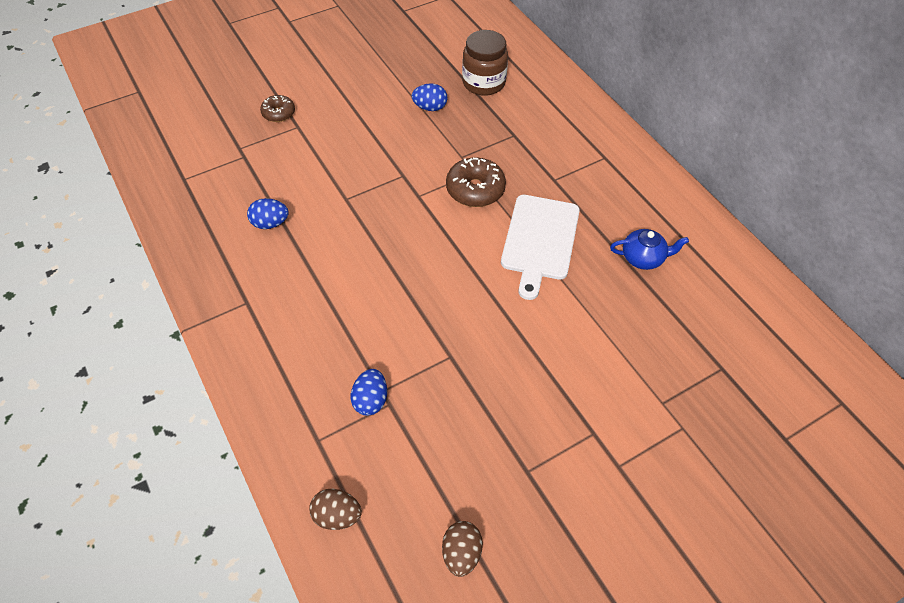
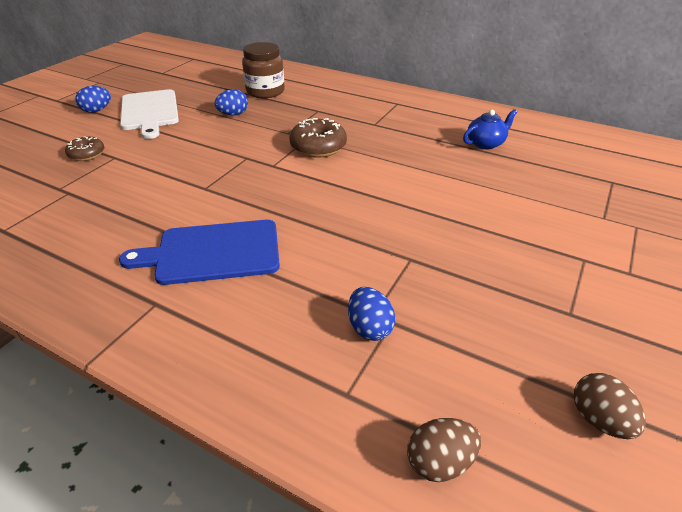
camera: 30 degrees left, 15 degrees down
blue egg [247,198,289,229] -> blue egg moved to [76,86,111,113]
white cutting board [501,195,580,300] -> white cutting board moved to [120,89,179,139]
none -> blue cutting board [119,220,280,285]

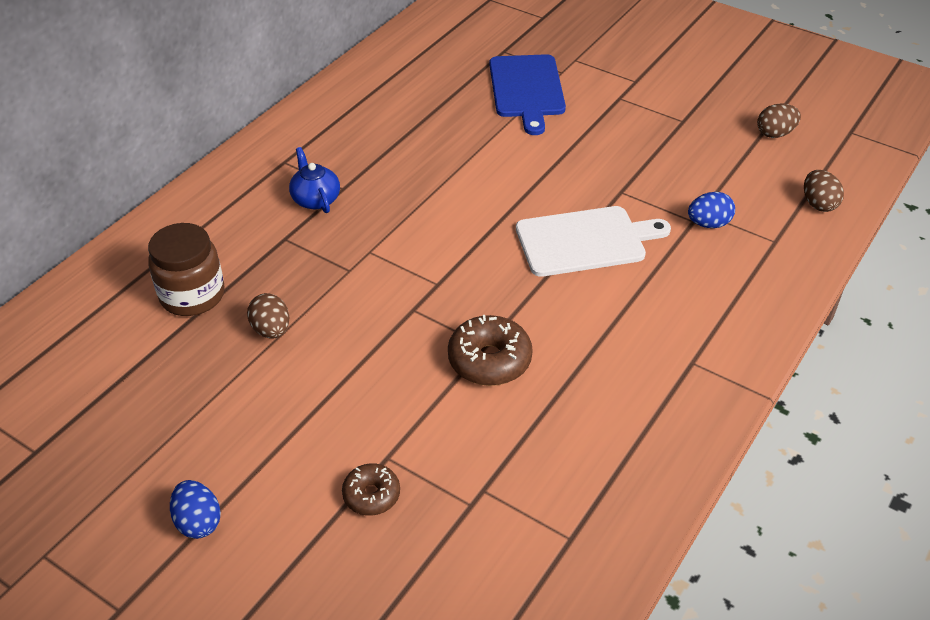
camera: 85 degrees left, 5 degrees up
blue cutting board [119,220,280,285] -> blue cutting board moved to [489,54,566,135]
white cutting board [120,89,179,139] -> white cutting board moved to [516,206,671,277]
blue egg [214,89,248,116] -> brown egg [247,293,289,339]
brown donut [289,118,347,158] -> brown donut moved to [448,315,533,386]
blue teapot [463,109,517,149] -> blue teapot moved to [289,147,340,213]

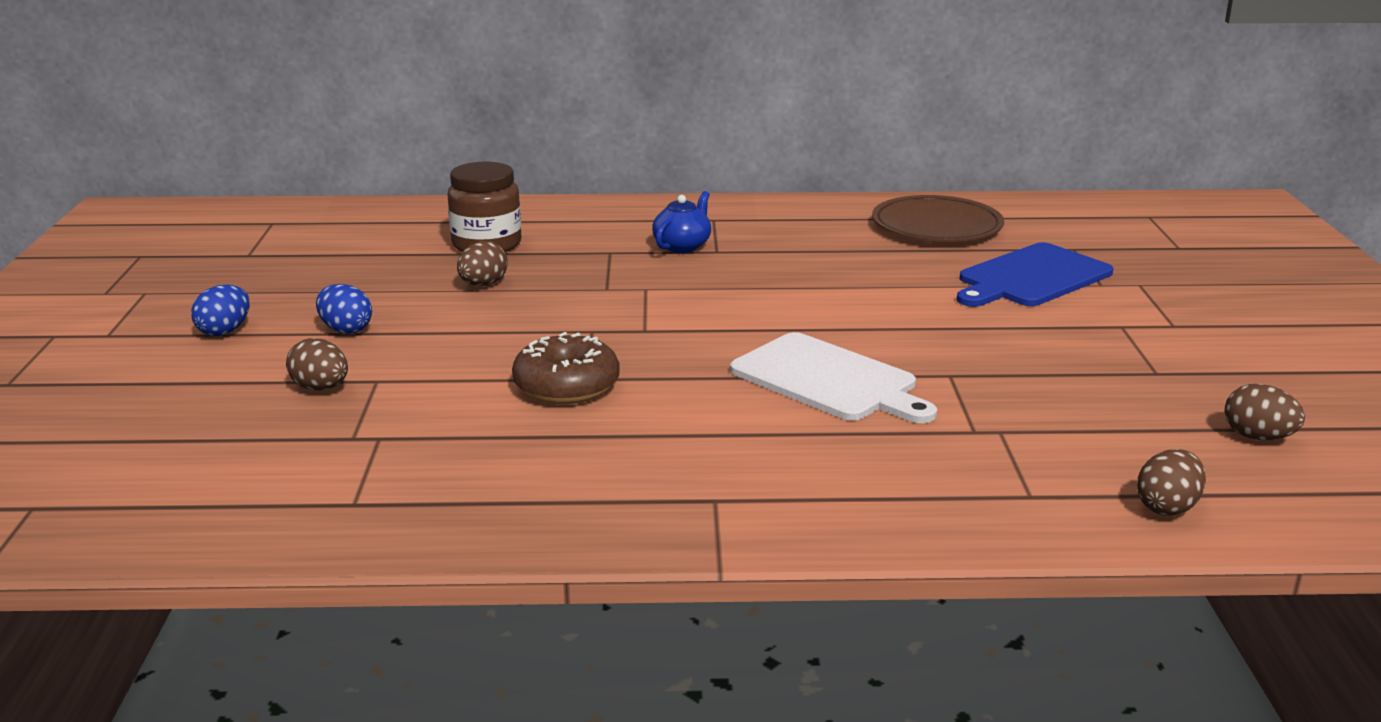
camera: 55 degrees right, 20 degrees down
brown donut [342,463,400,515] -> brown egg [286,338,348,391]
blue egg [688,192,735,228] -> blue egg moved to [316,284,372,334]
none -> brown plate [872,195,1004,242]

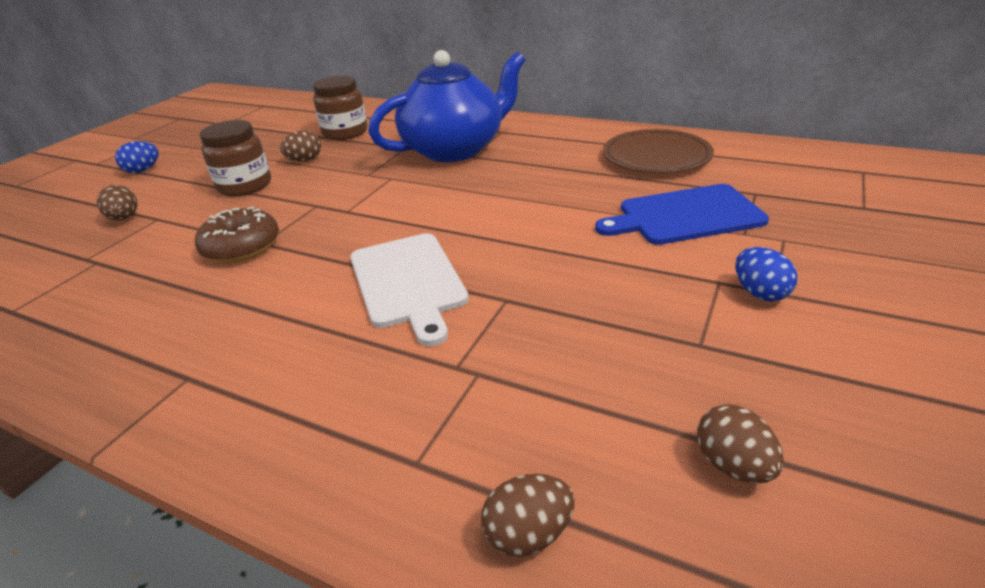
camera: 30 degrees right, 10 degrees up
blue egg [316,284,372,334] -> blue egg moved to [735,247,797,301]
blue teapot [652,191,711,253] -> blue teapot [368,50,525,162], size x2.42
none -> brown jar [199,120,271,197]

